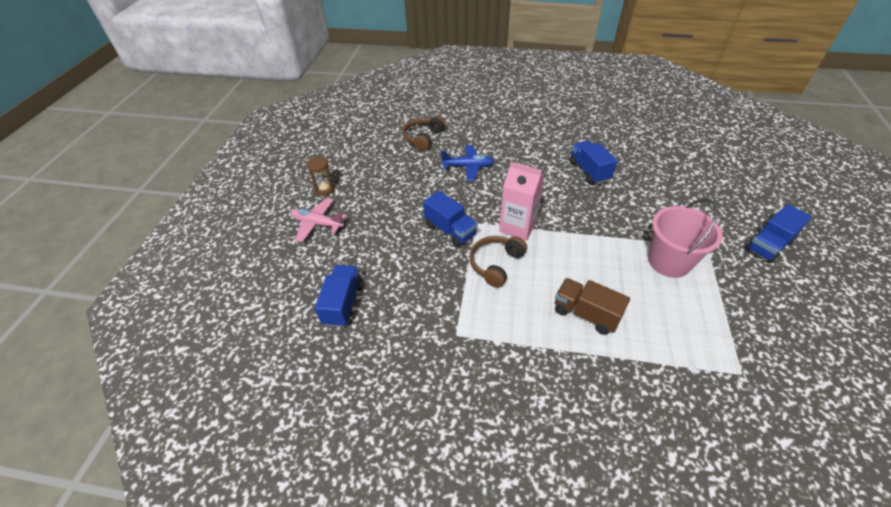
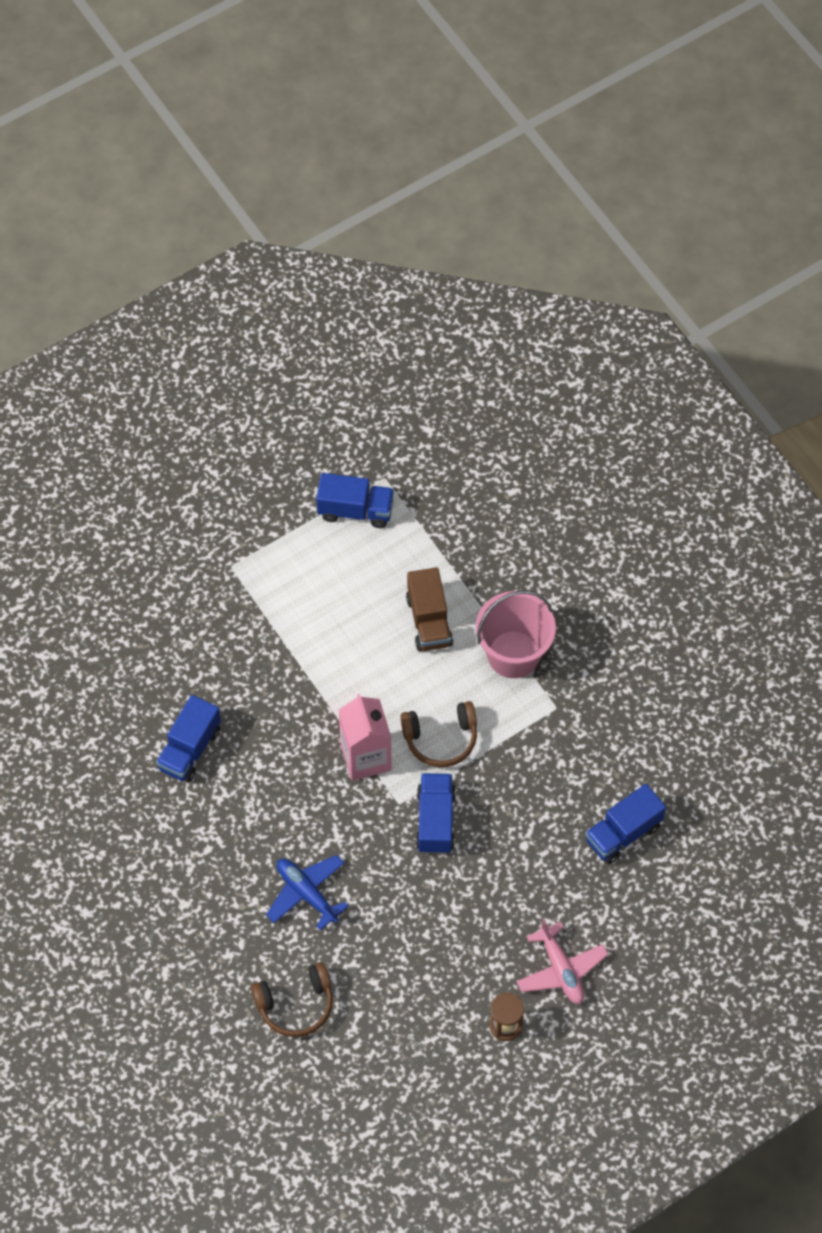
camera: 135 degrees left, 15 degrees up
pink bucket [648,199,723,278] -> pink bucket moved to [476,590,556,678]
blue truck [745,204,812,263] -> blue truck moved to [316,473,394,528]

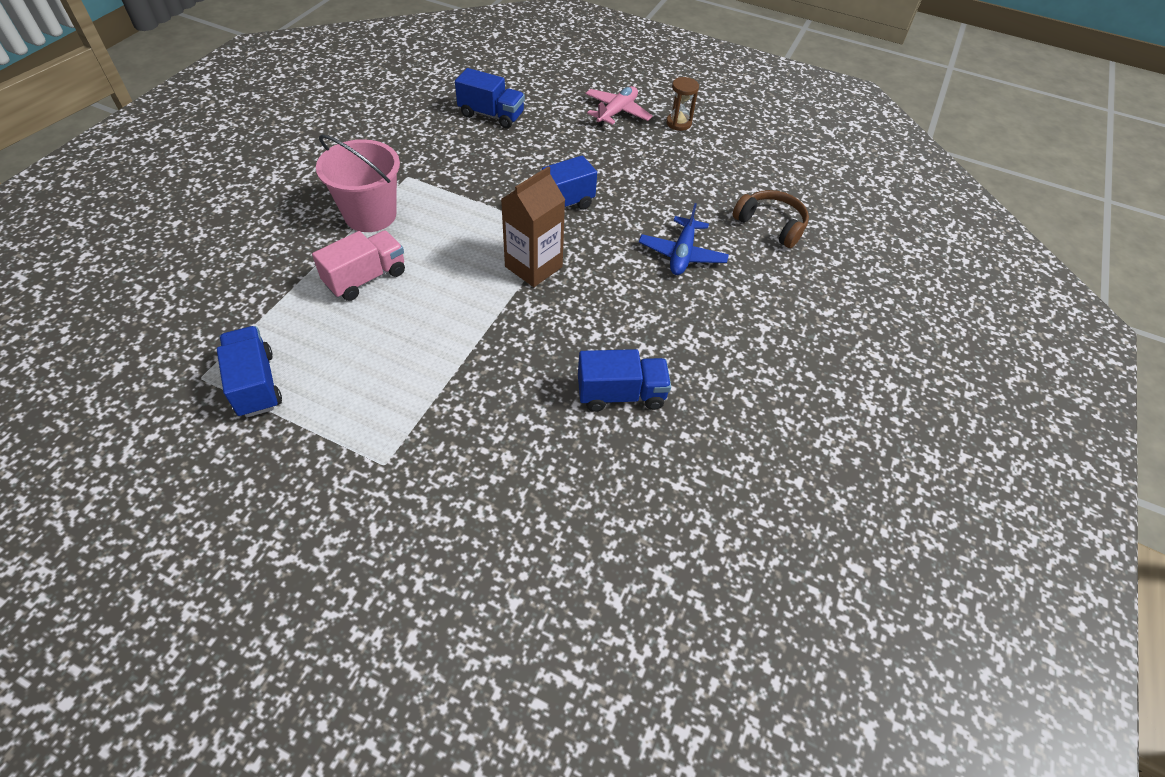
camera: 125 degrees left, 10 degrees down
pink carton [339,694,392,781] -> brown carton [501,166,565,287]
brown headphones [400,701,477,767] -> none
brown truck [406,567,453,651] -> pink truck [312,230,405,301]

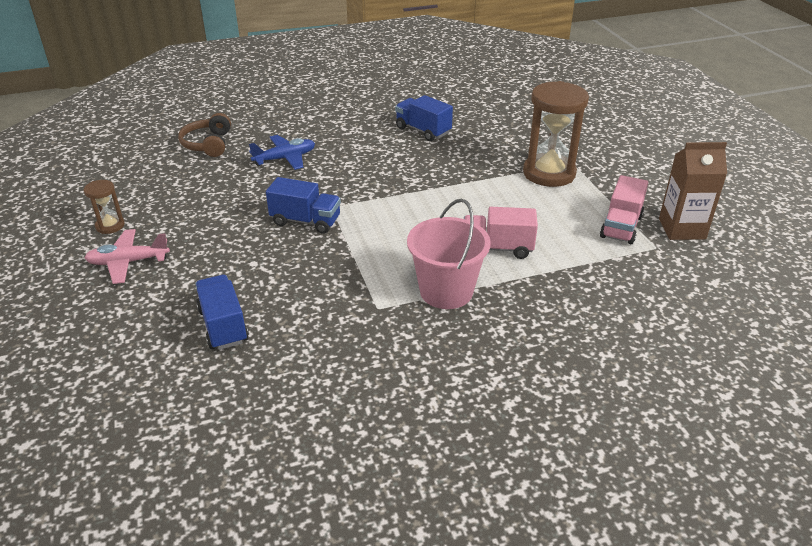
camera: 130 degrees left, 15 degrees down
blue truck [217,326,282,418] -> pink truck [600,175,648,244]
brown carton [501,166,565,287] -> brown carton moved to [659,142,727,240]
none -> brown hourglass [523,81,589,187]

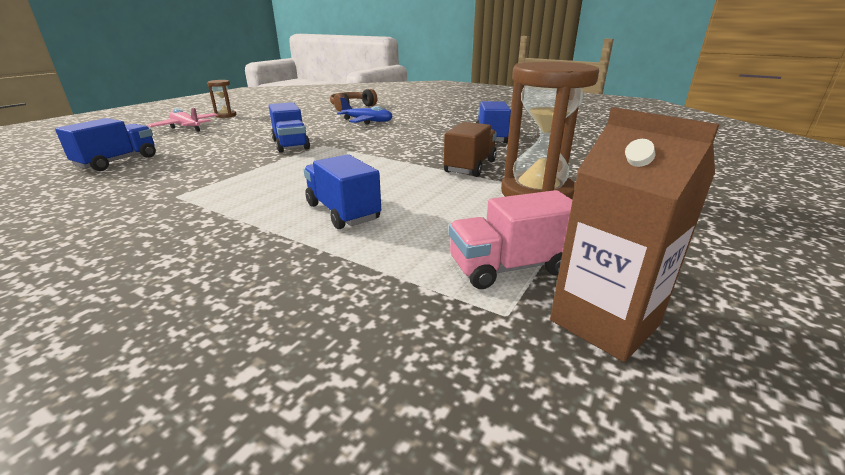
camera: 50 degrees right, 10 degrees down
pink bucket [407,199,491,309] -> none
pink truck [464,207,538,259] -> blue truck [304,154,381,229]
none -> brown truck [444,122,497,177]

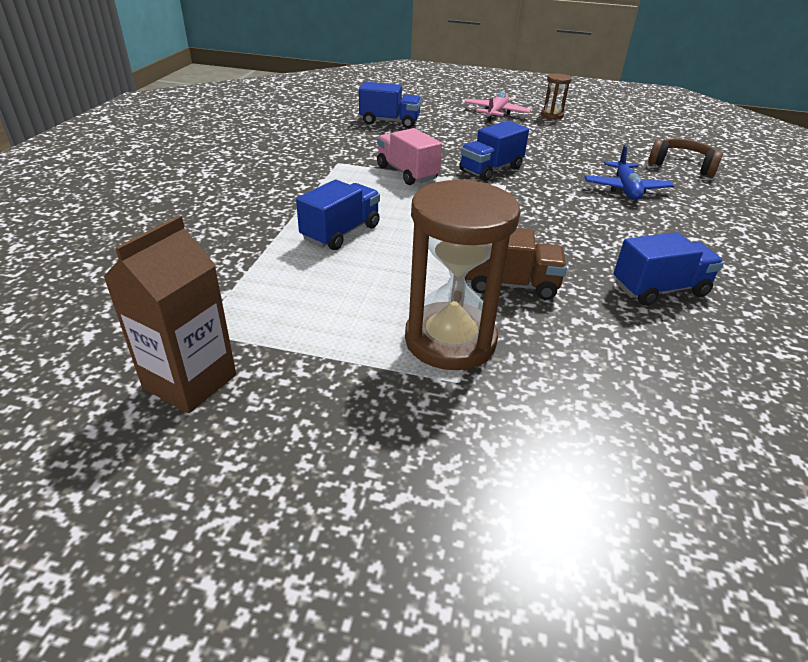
camera: 70 degrees right, 10 degrees up
pink truck [449,190,572,289] -> pink truck moved to [377,128,442,185]

